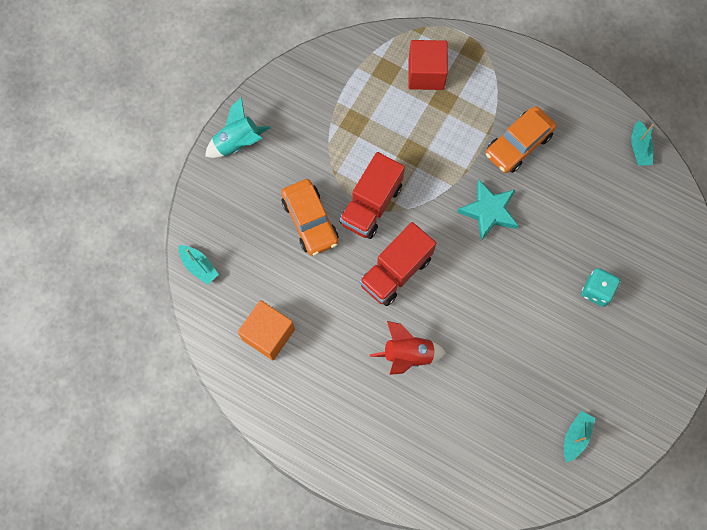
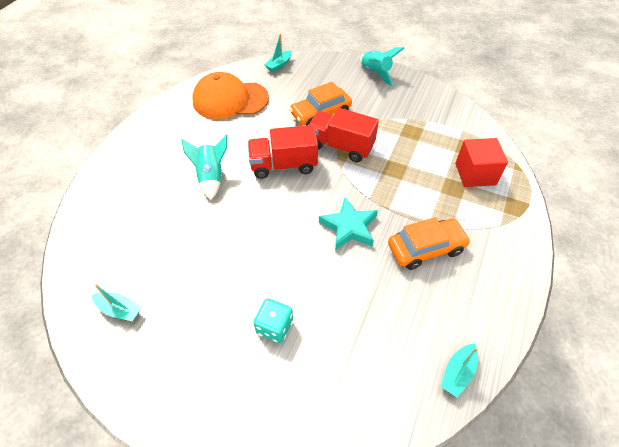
camera: 85 degrees right, 20 degrees down
orange cube [238,300,295,360] -> orange cap [192,72,269,119]
red truck [359,222,436,306] -> red truck turned 45 degrees counterclockwise [248,125,318,179]
red rocket [370,321,446,375] -> turquoise rocket [181,135,228,200]
orange car [485,106,556,173] -> orange car turned 120 degrees clockwise [388,217,471,270]
turquoise boat [631,120,654,166] -> turquoise boat turned 45 degrees counterclockwise [440,343,478,397]

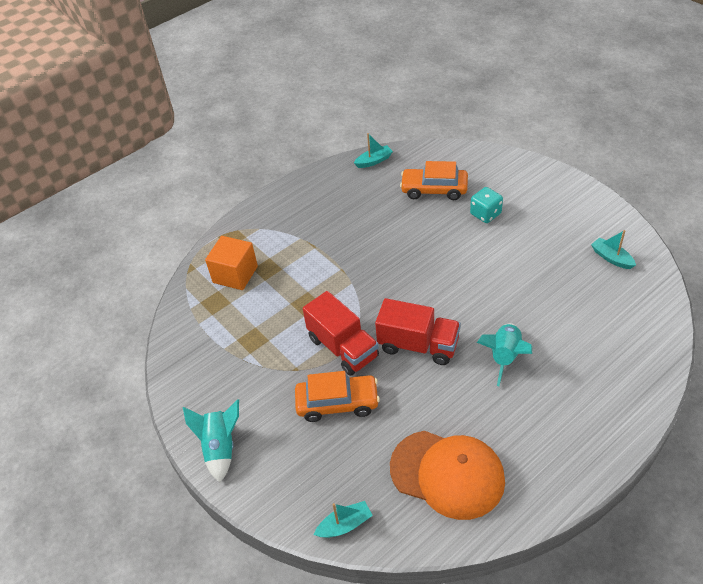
camera: 150 degrees left, 5 degrees down
turquoise star [319,197,378,250] -> none
orange car [388,217,471,270] -> orange car moved to [400,161,468,200]
red cube [455,138,508,187] -> orange cube [205,236,258,290]

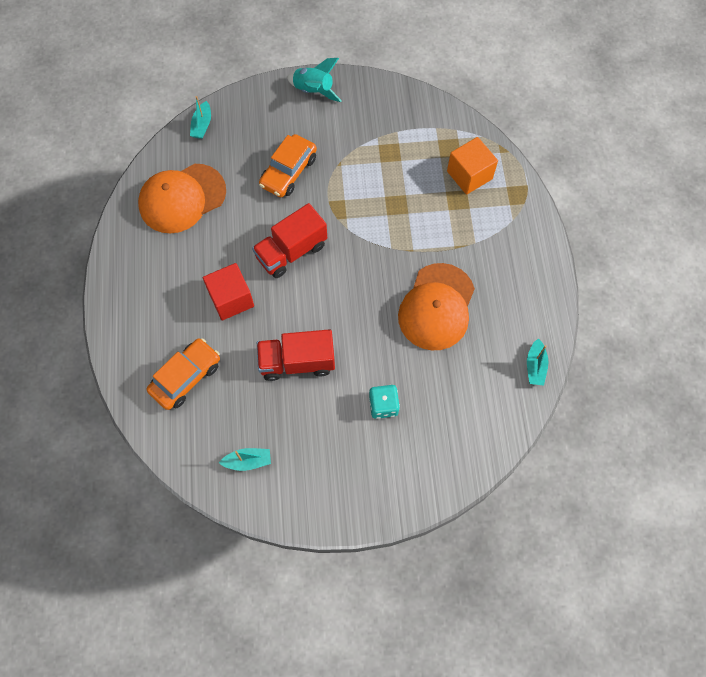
camera: 120 degrees right, 20 degrees up
red truck [303,291,379,376] -> red truck moved to [257,329,335,381]
orange car [400,161,468,200] -> orange car moved to [147,338,220,410]
turquoise rocket [477,323,532,386] -> red cube [203,263,254,320]
none -> orange cap [398,263,475,350]

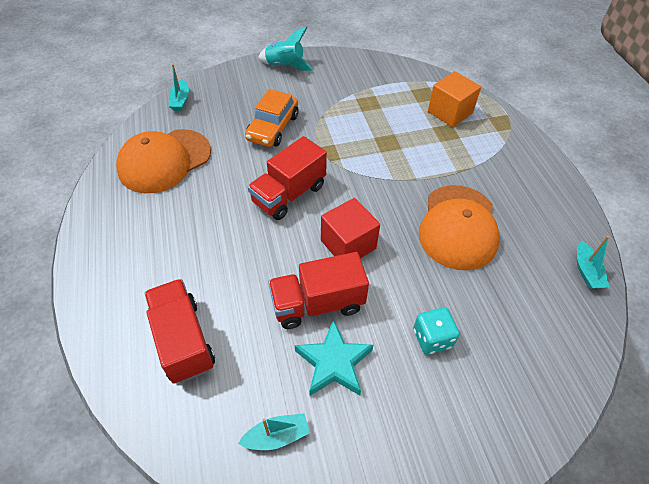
camera: 10 degrees left, 15 degrees down
orange car [147,338,220,410] -> red truck [144,279,215,384]
red cube [203,263,254,320] -> red cube moved to [321,198,380,258]
none -> turquoise star [295,319,374,396]

